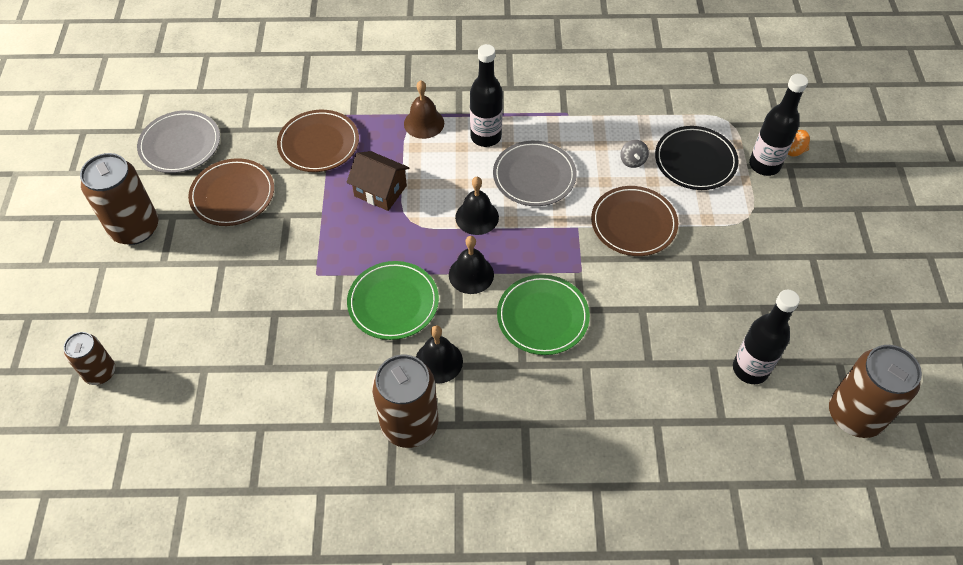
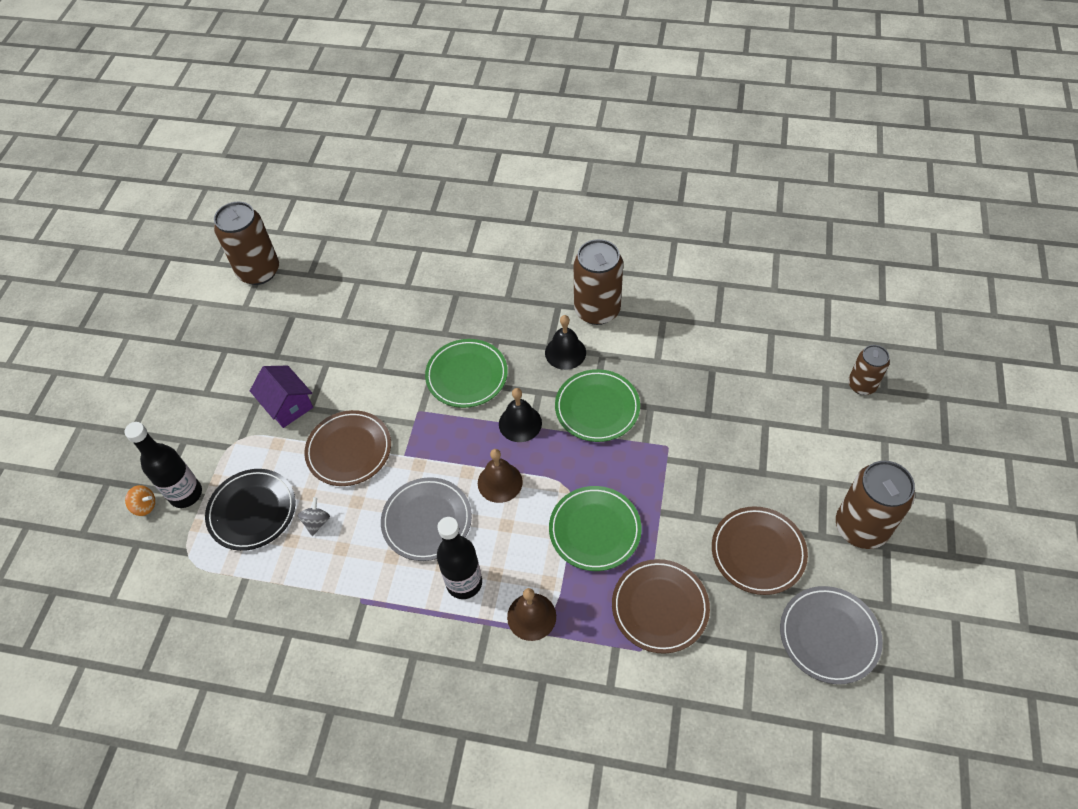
camera: 165 degrees left, 0 degrees up
brown house [346,151,409,211] -> green plate [549,486,642,571]
black bell [455,177,499,235] -> brown bell [478,449,523,503]
black bottle [733,290,800,384] -> none
none -> purple house [250,366,313,428]

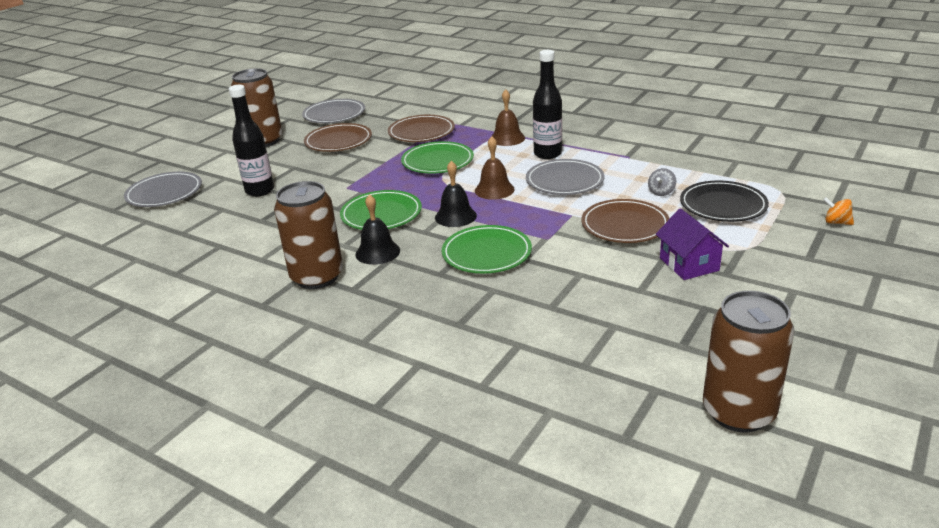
camera: 160 degrees left, 25 degrees down
black bottle [124,422,202,508] -> black bottle moved to [228,85,274,197]
brown can [848,345,890,395] -> grey plate [124,172,202,207]

